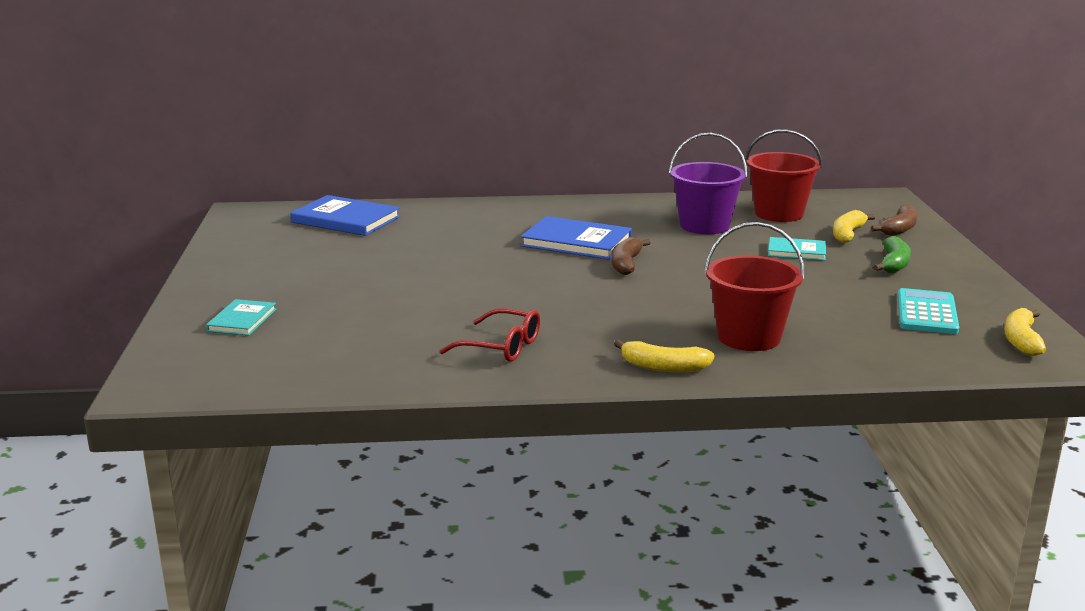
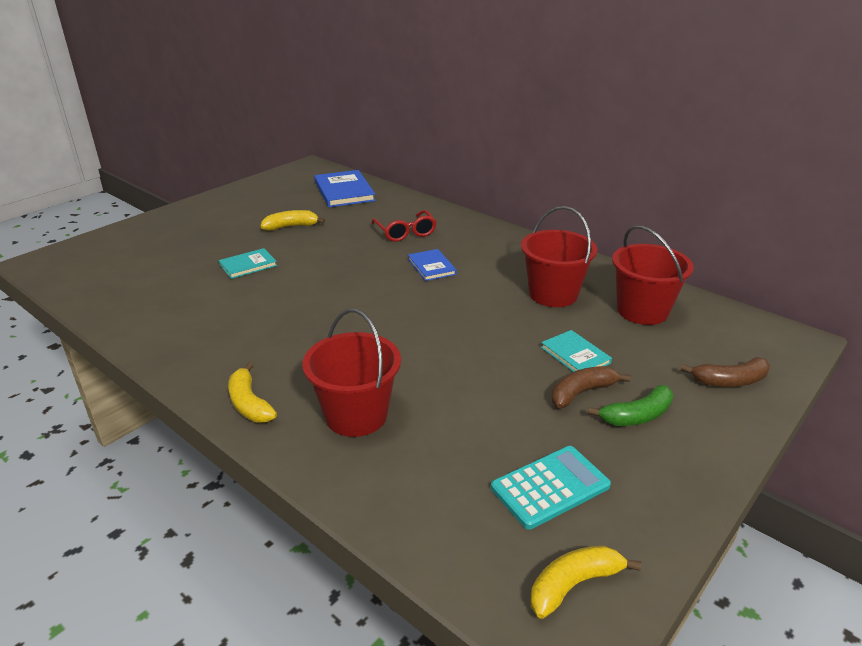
camera: 45 degrees right, 10 degrees up
turquoise book [206,299,276,335] -> turquoise book moved to [219,248,277,279]
red glasses [440,308,540,362] -> red glasses moved to [372,210,437,242]
blue book [521,216,632,260] -> blue book [408,249,457,281], size x0.58
brown banana [611,237,651,275] -> brown banana moved to [551,366,631,408]
purple bucket [669,133,747,234] -> red bucket [521,206,597,307]
yellow banana [833,210,875,243] -> yellow banana moved to [261,210,325,230]

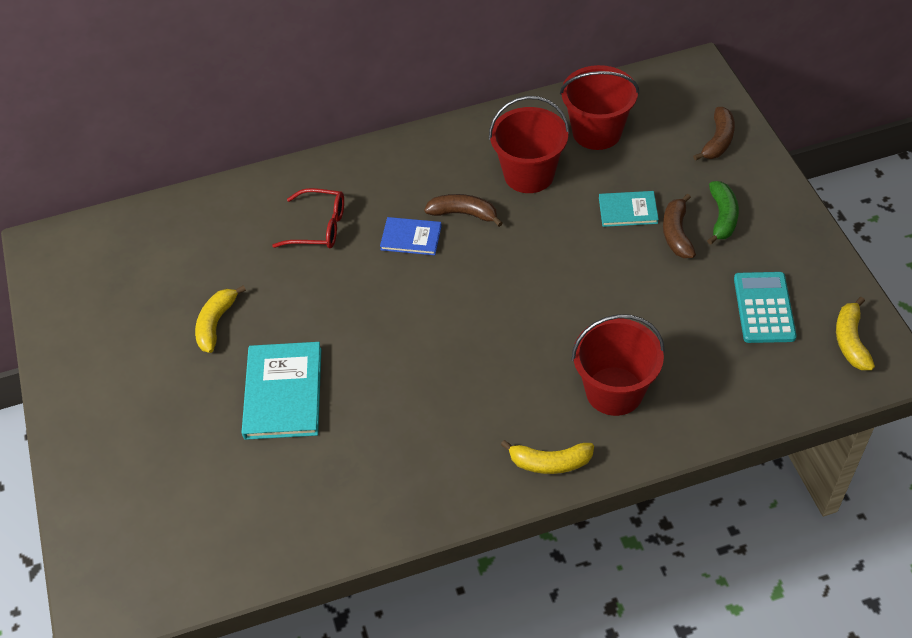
camera: 55 degrees left, 20 degrees up
turquoise book [219,248,277,279] -> turquoise book [241,342,321,440], size x1.72
blue book [314,170,376,207] -> none
none -> brown banana [424,194,503,227]

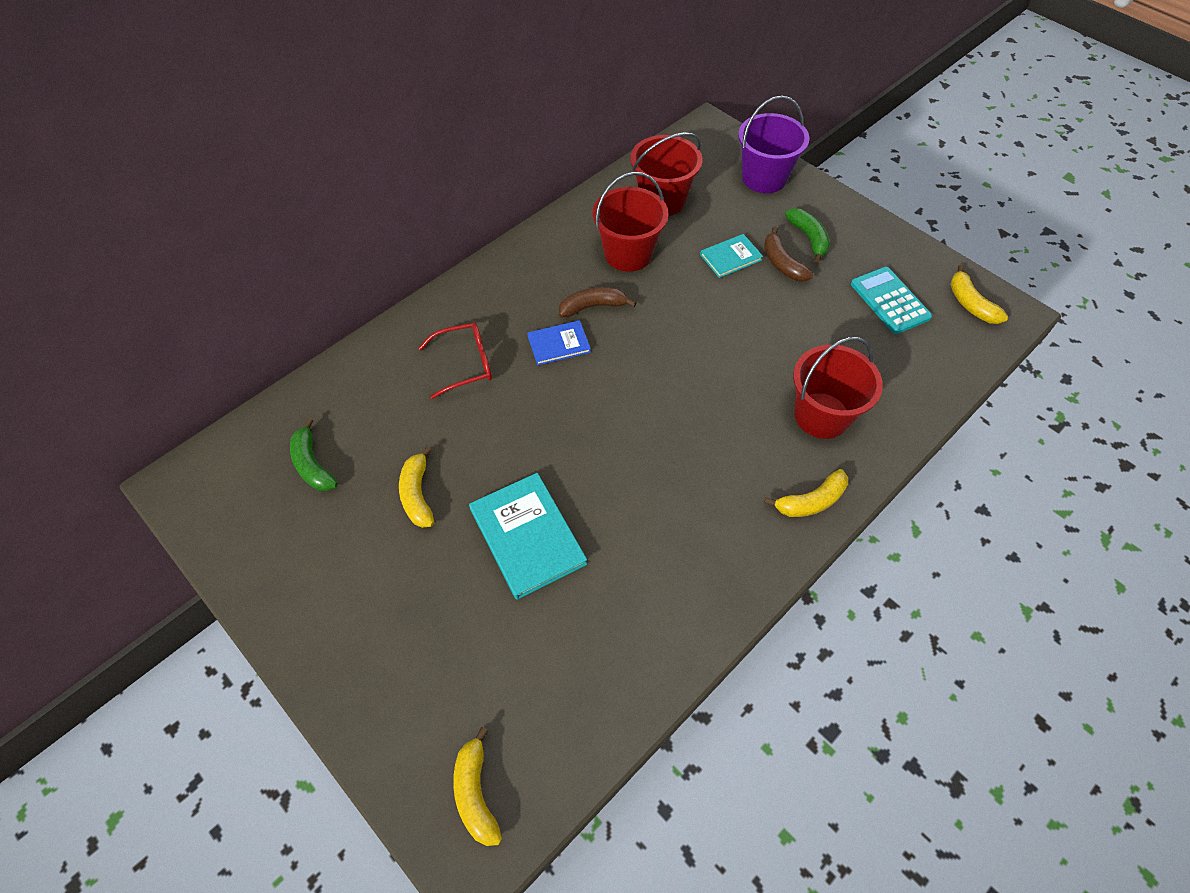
camera: 30 degrees left, 5 degrees up
brown banana [693,107,735,161] -> purple bucket [738,95,809,193]
none -> green banana [290,418,338,491]
none -> yellow banana [453,727,502,846]

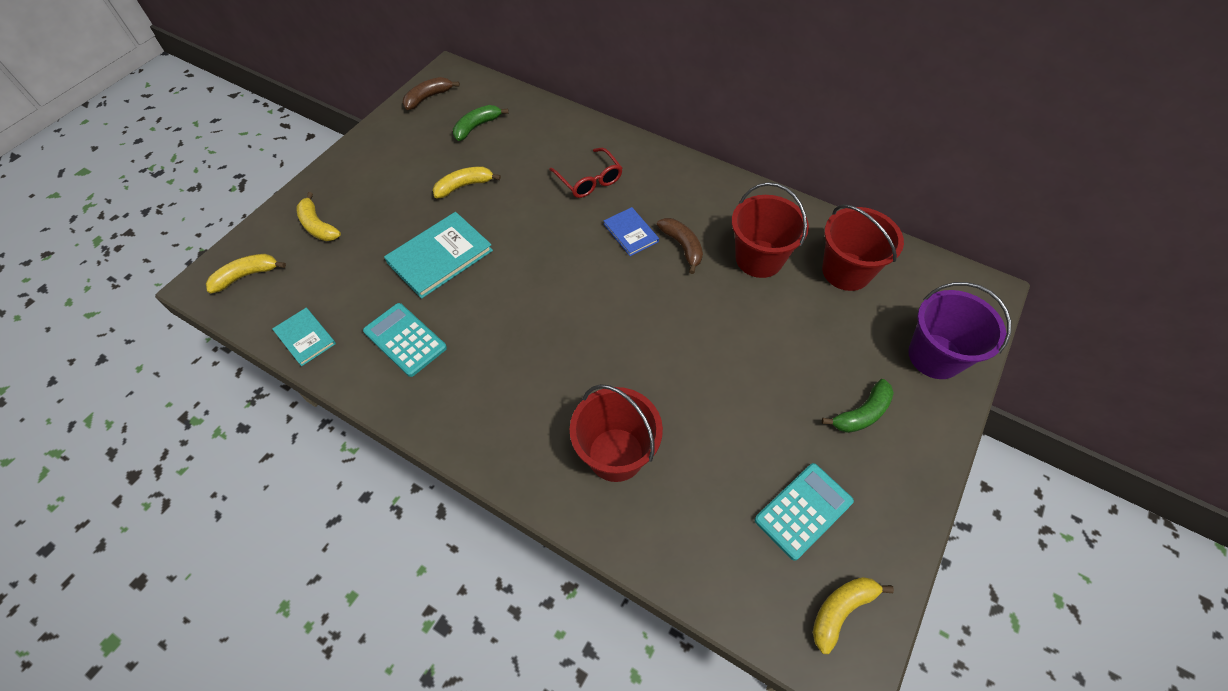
camera: 75 degrees right, 0 degrees up
turquoise book [700,234,763,278] -> turquoise book moved to [272,308,336,366]
brown banana [764,226,813,281] -> brown banana moved to [403,77,460,110]
yellow banana [764,469,848,517] -> yellow banana moved to [296,192,341,241]
none -> turquoise calculator [363,303,447,377]

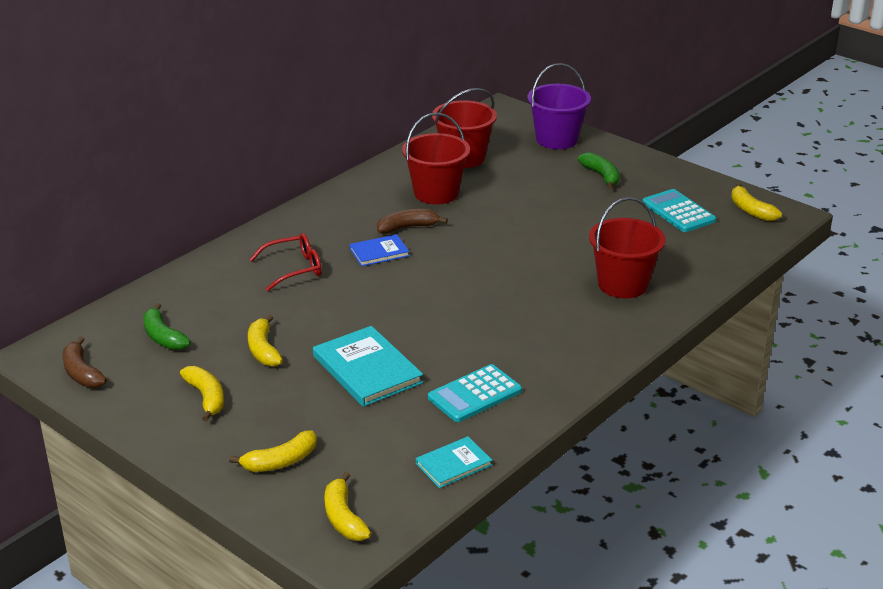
camera: 80 degrees left, 25 degrees down
none -> yellow banana [180,366,224,421]

